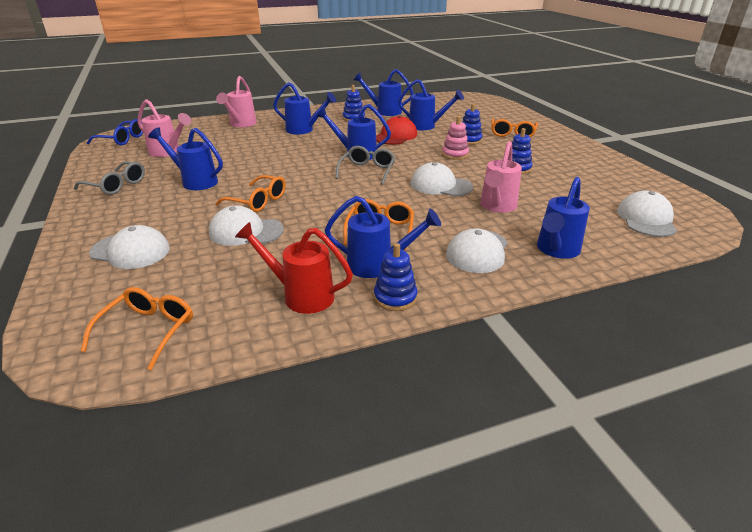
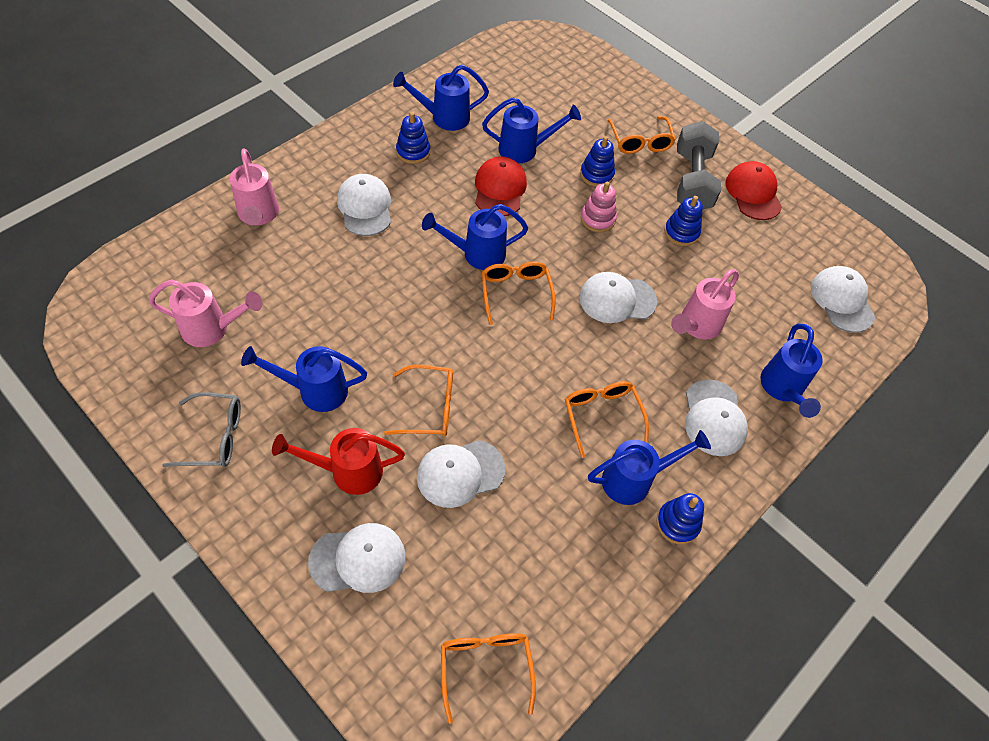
camera: 30 degrees left, 25 degrees up
blue glasses [87,119,143,145] -> none
red watering can [235,222,353,314] -> red watering can moved to [272,428,405,495]
blue watering can [273,82,336,134] -> white cap [337,174,391,236]
grey glasses [335,146,396,185] -> orange glasses [482,261,556,325]
pink watering can [480,141,522,213] -> pink watering can turned 45 degrees clockwise [671,269,739,339]
none -> grey dumbbell [677,121,721,210]
none -> red cap [725,161,782,220]

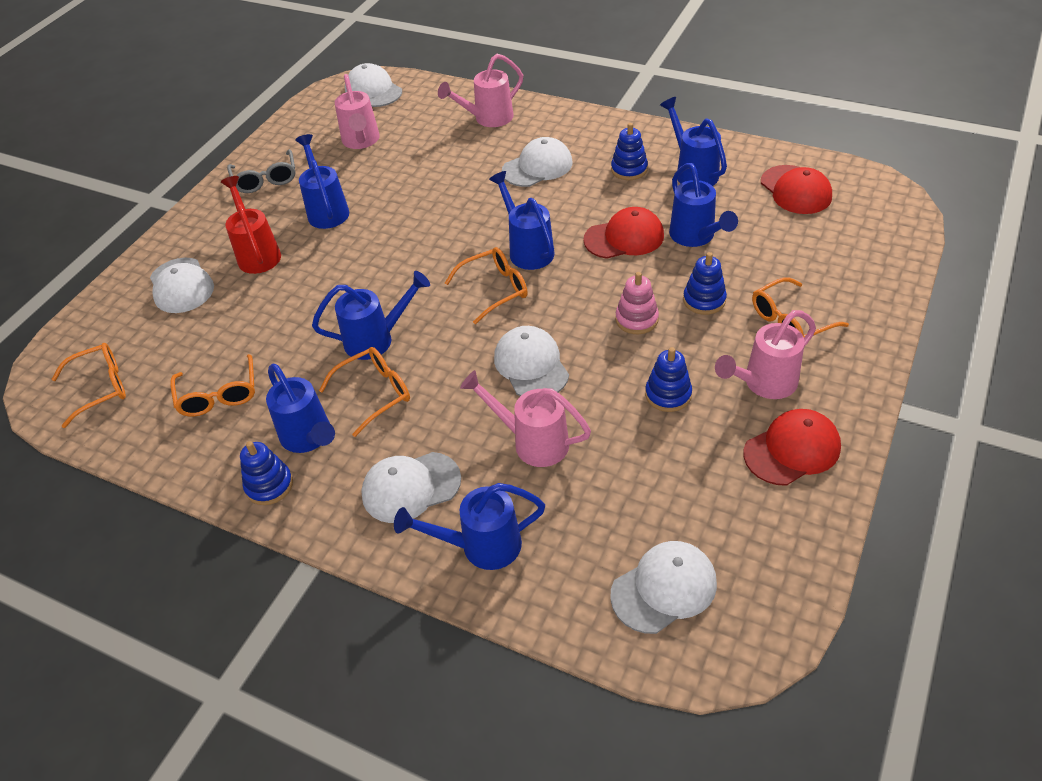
camera: 80 degrees right, 10 degrees down
orange glasses [384,365,453,436] -> orange glasses moved to [170,354,255,417]
white cap [417,440,505,508] -> white cap moved to [345,63,402,107]
grey dumbbell [677,121,721,210] -> pink watering can [715,310,816,399]
none -> blue watering can [312,271,430,360]
none -> red cap [761,165,832,214]

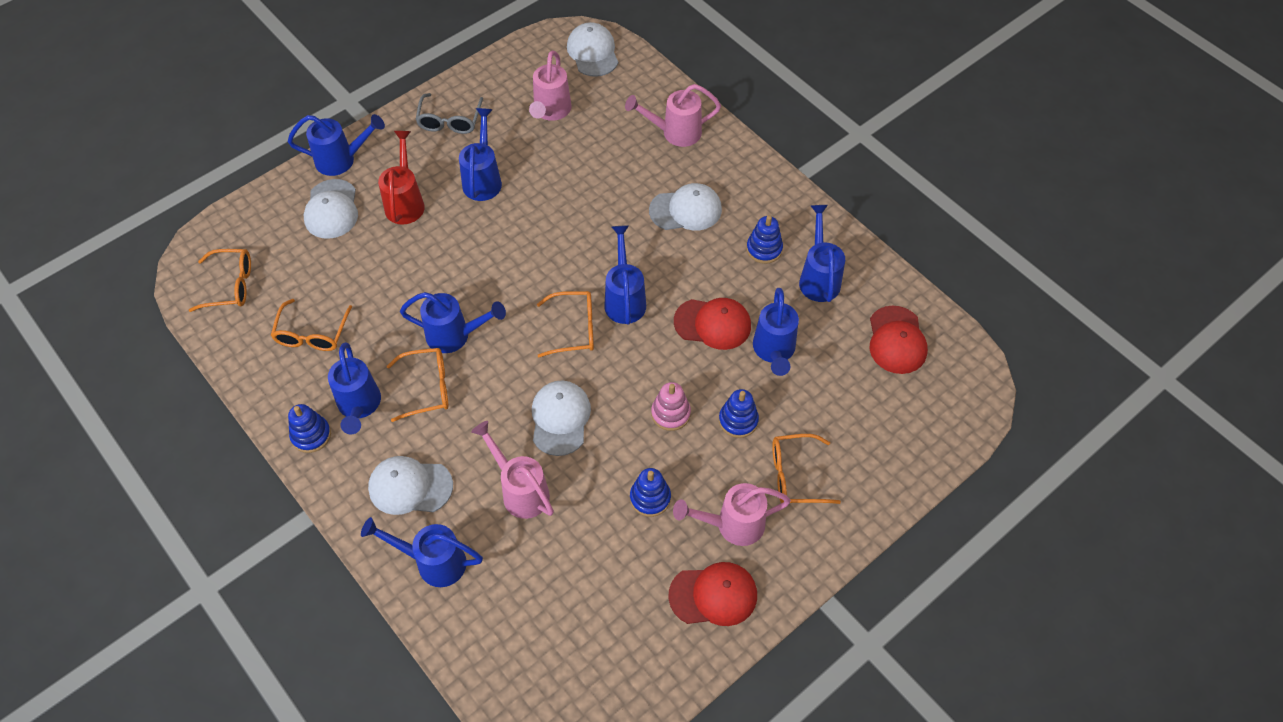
camera: 20 degrees right, 10 degrees up
white cap [610,541,717,634] -> none
none -> blue watering can [288,114,385,176]

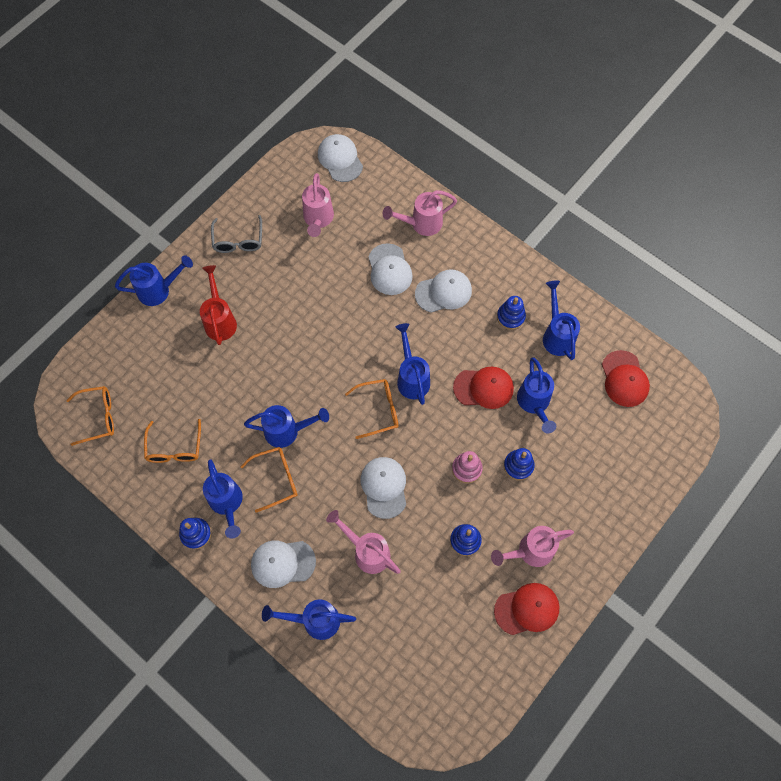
camera: 10 degrees left, 10 degrees up
white cap [304,179,358,239] -> white cap moved to [368,243,413,295]
blue watering can [459,108,502,201] -> none
orange glasses [772,434,841,504] -> none

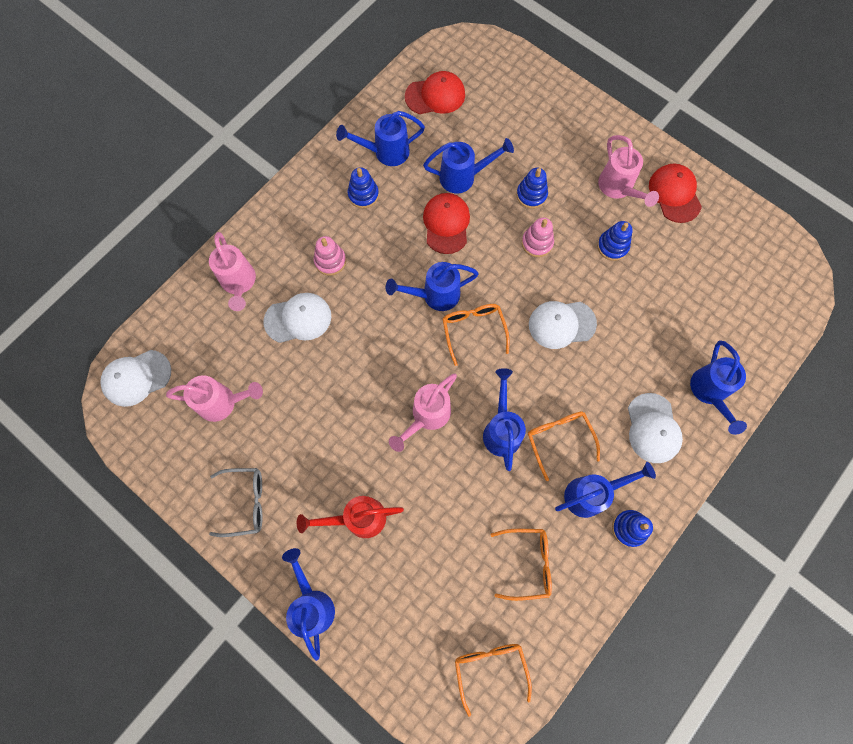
camera: 90 degrees left, 5 degrees up
pink watering can [326,510,401,574] -> pink watering can moved to [389,374,457,452]
white cap [415,269,472,313] -> pink stacking toy [314,236,346,276]

